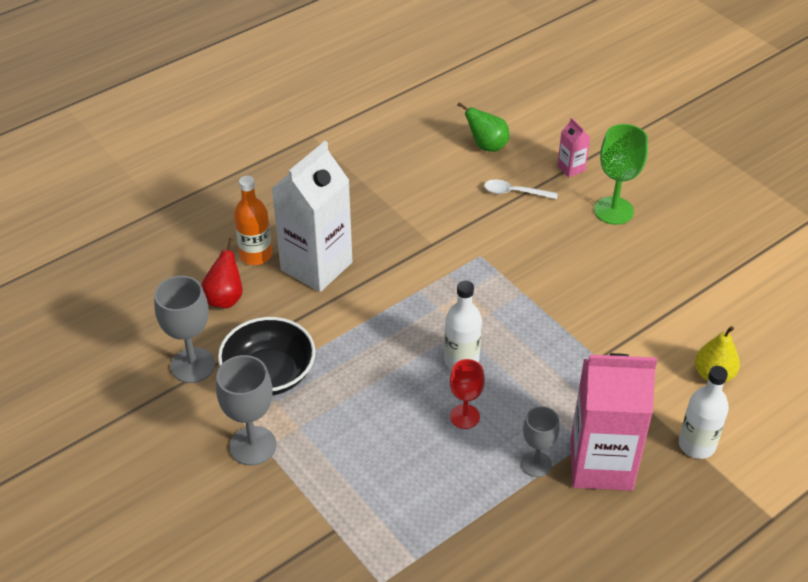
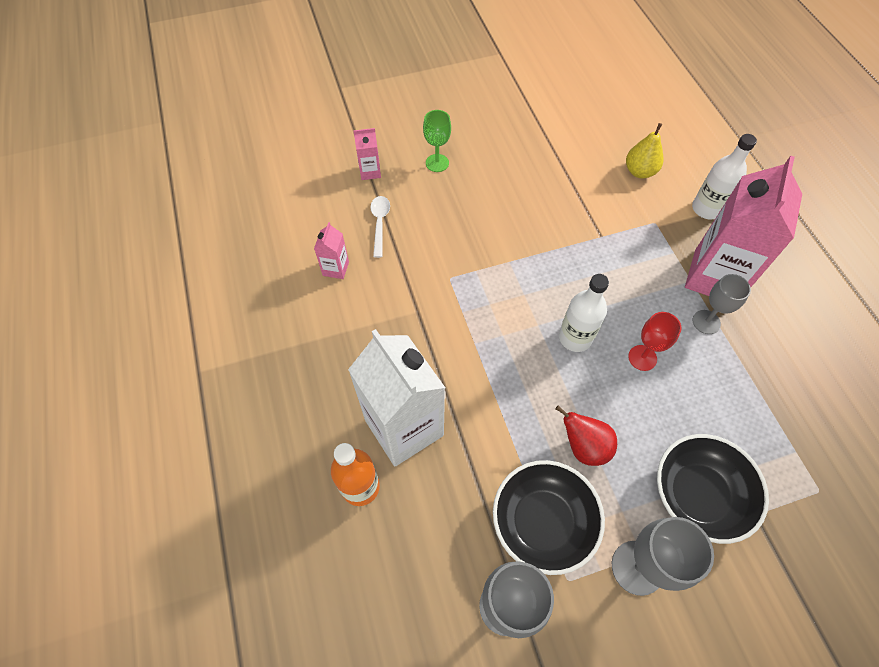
camera: 70 degrees left, 15 degrees up
red pear [201,238,243,308] -> red pear moved to [556,405,617,466]
green pear [457,102,509,152] -> none
white spoon [484,179,558,199] -> white spoon turned 150 degrees clockwise [370,196,390,258]
green goblet [594,124,648,225] -> green goblet [423,110,451,172], size x0.65
none -> pink carton [314,222,349,279]
none -> black bowl [657,434,769,544]

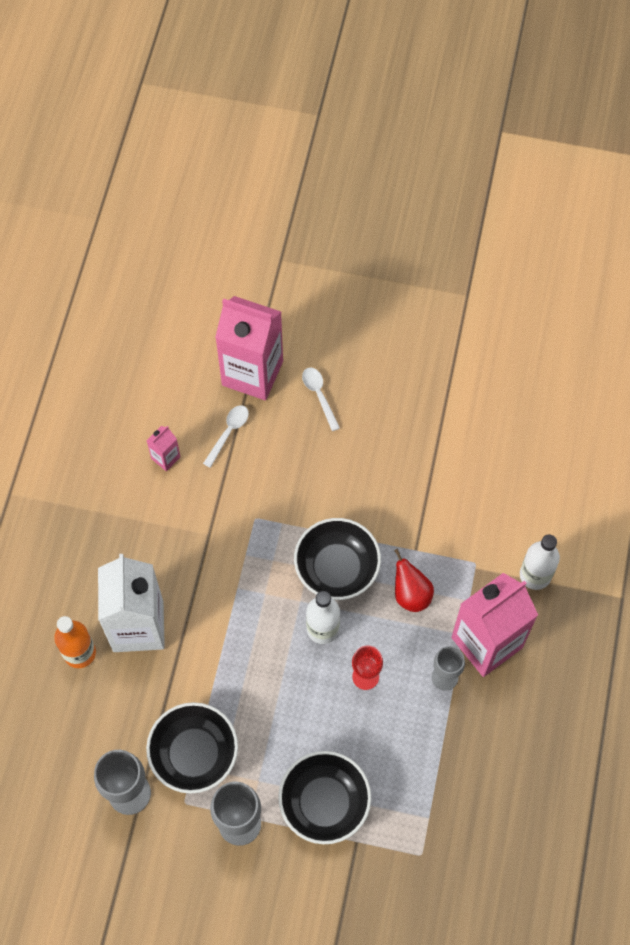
camera: 30 degrees right, 5 degrees up
pink carton [353,128,381,180] -> pink carton [215,296,283,400], size x2.33
green goblet [423,110,451,172] -> white spoon [302,367,340,431]
red pear [556,405,617,466] -> red pear moved to [394,549,434,612]
yellow pear [626,123,663,178] -> none
none -> black bowl [294,518,381,600]

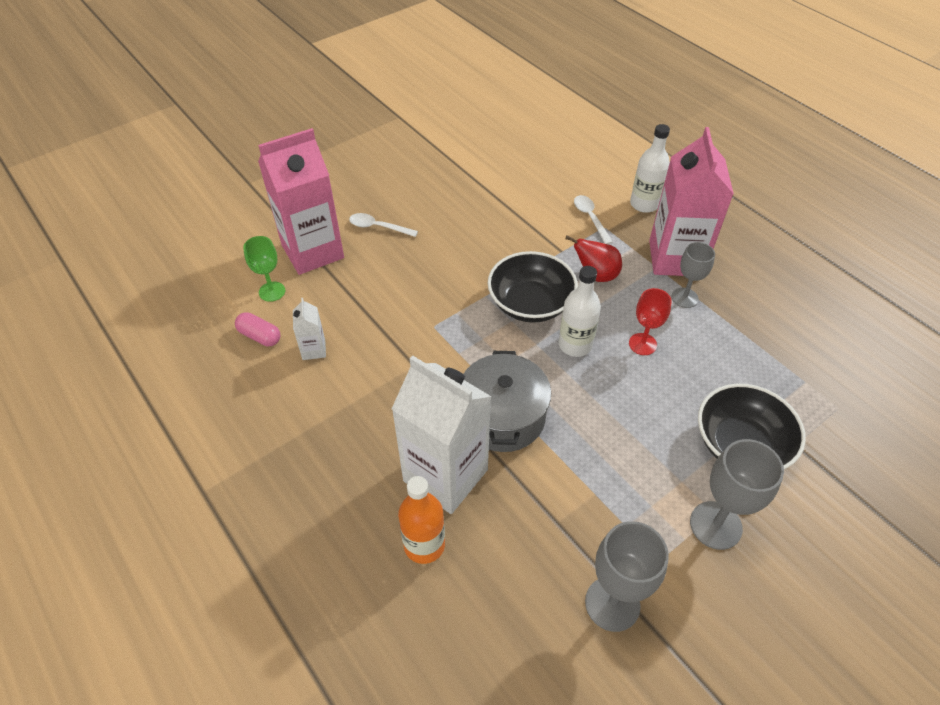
camera: 50 degrees left, 15 degrees down
black bowl [146,702,238,794] -> none
pink carton [147,426,180,471] -> white carton [293,298,326,360]
white spoon [203,405,249,468] -> white spoon moved to [574,195,613,244]
none -> pink capsule [235,312,280,346]
none -> green goblet [243,236,285,302]
none -> grey pot [464,351,551,452]

